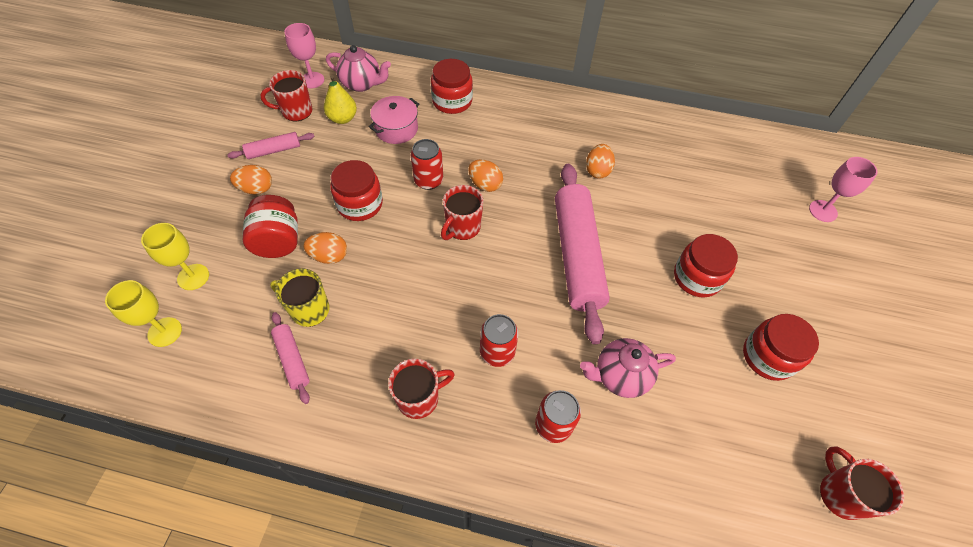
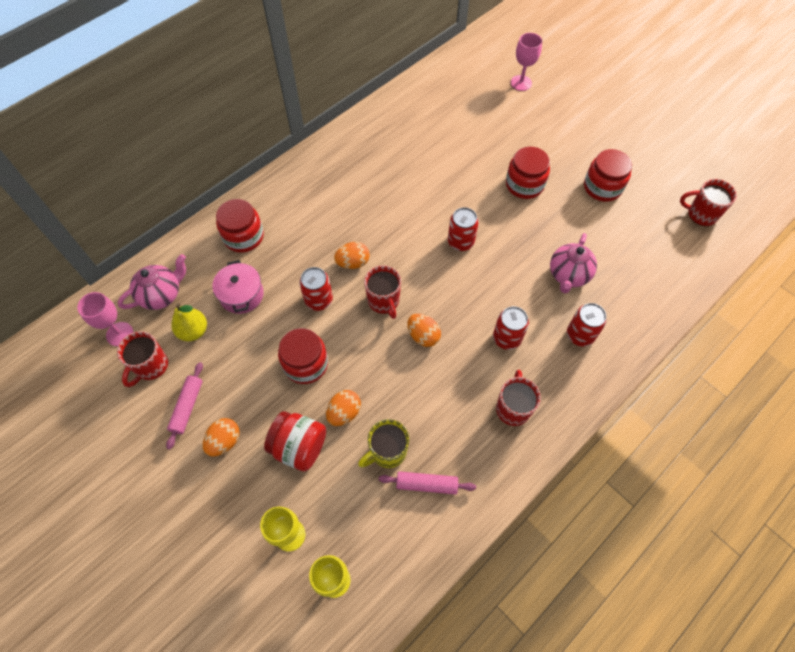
camera: 55 degrees left, 5 degrees up
pink rolling pin [555,164,610,345] -> red can [448,207,479,251]
orange egg [586,144,615,179] -> orange egg moved to [407,314,441,347]

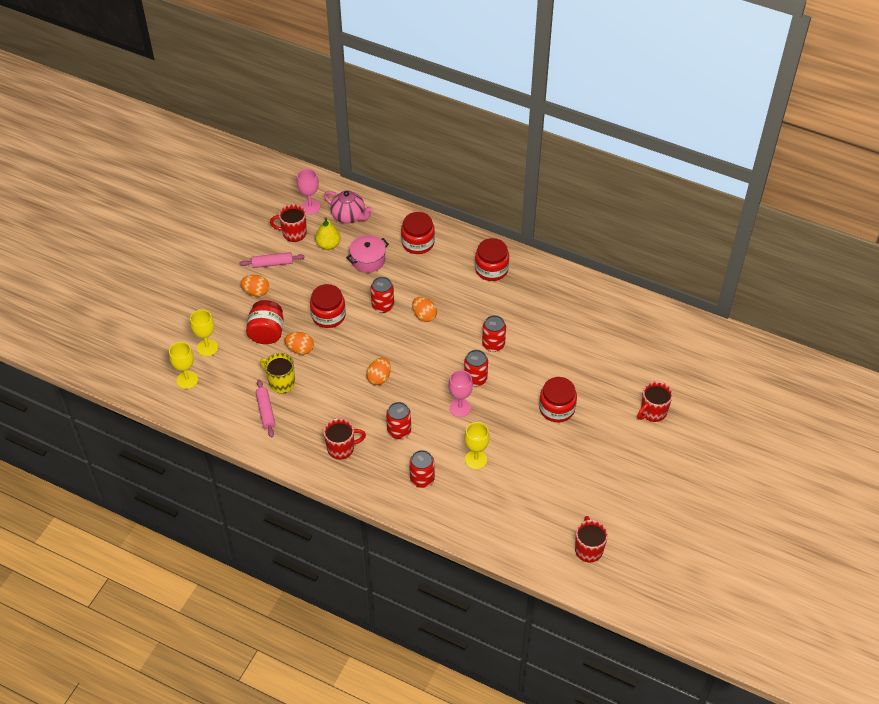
camera: 70 degrees right, 10 degrees down
red mug [364,265,401,319] -> red mug moved to [637,381,673,422]
pink goblet [511,33,542,91] -> pink goblet moved to [448,370,473,417]
pink teapot [550,233,597,293] -> yellow goblet [464,422,490,470]
red jar [584,149,632,202] -> red jar moved to [475,238,509,281]
none -> red can [482,315,506,352]

